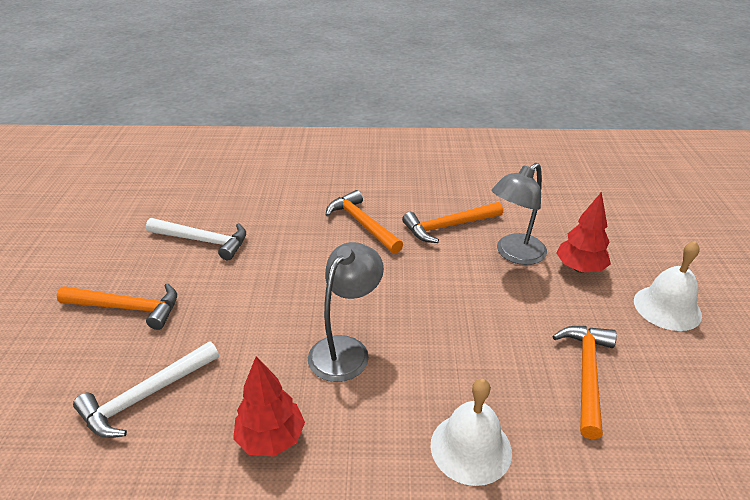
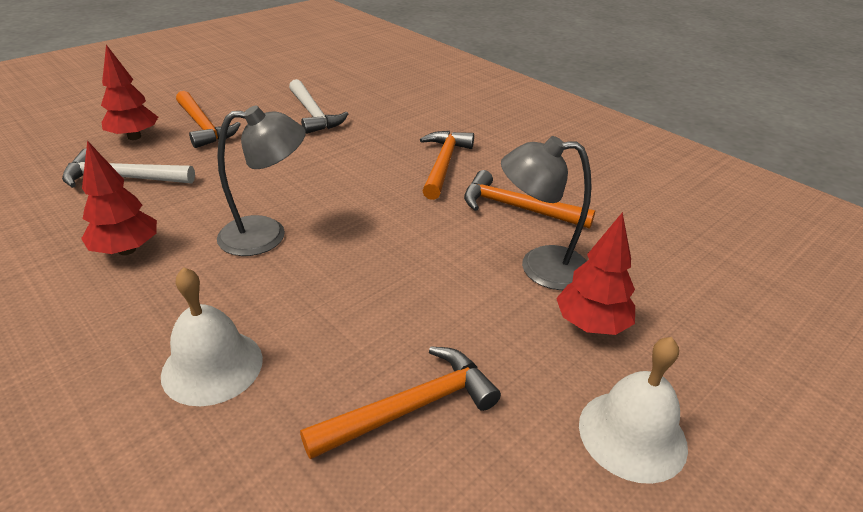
camera: 45 degrees right, 0 degrees up
none -> red tree [101,45,158,140]

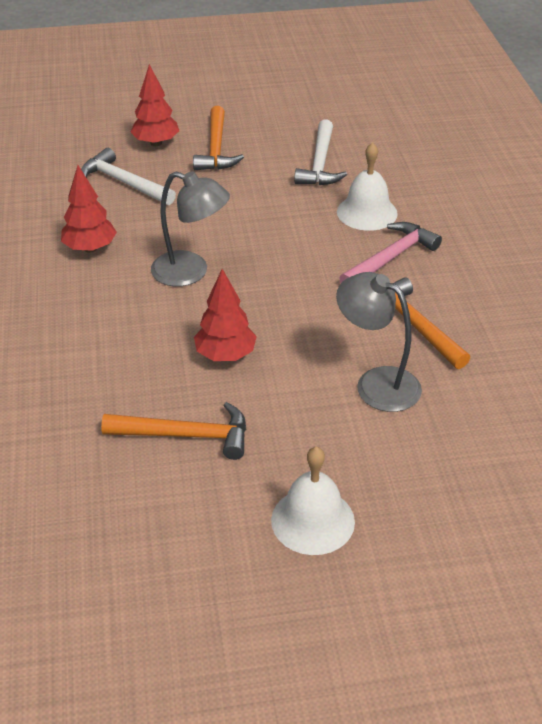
camera: 35 degrees right, 5 degrees up
white bell [161,267,263,406] -> white bell moved to [337,143,398,231]
orange hammer [420,131,474,200] -> pink hammer [339,222,442,283]
red tree [556,212,635,335] -> red tree moved to [194,269,257,361]

